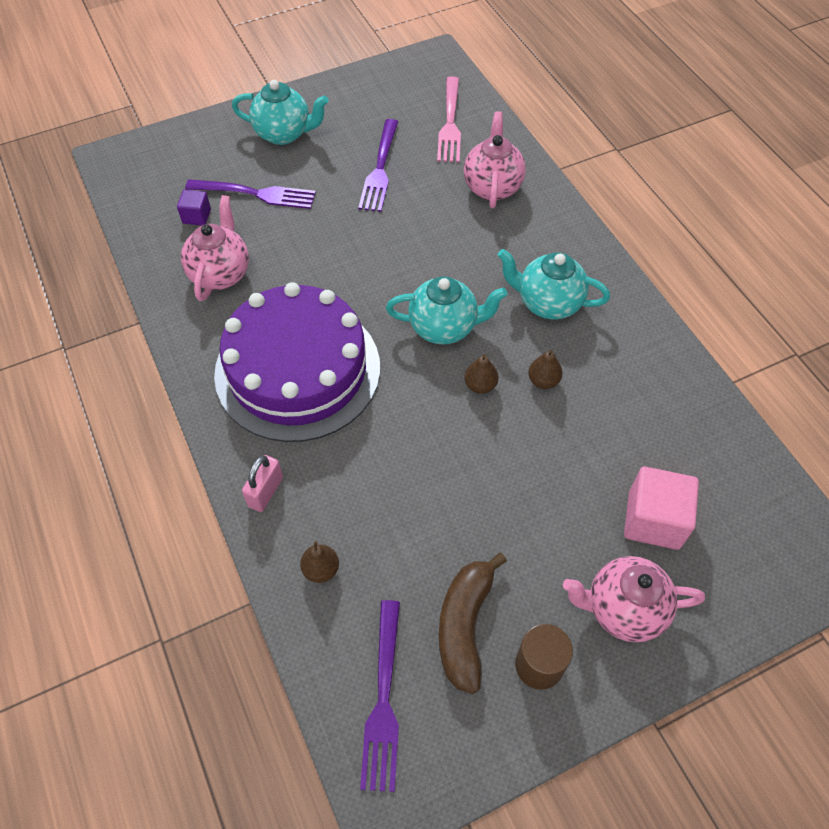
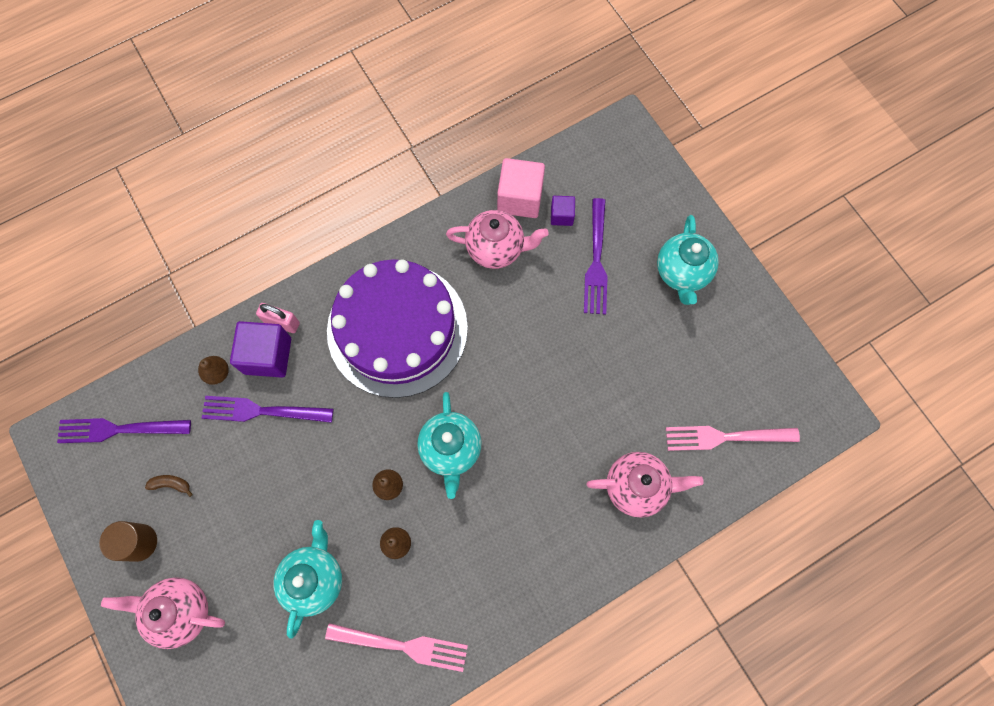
camera: 85 degrees right, 15 degrees up
purple fork [358,119,398,212] -> purple fork moved to [202,396,333,423]
brown banana [439,553,507,694] -> brown banana [145,475,193,497], size x0.44
turquoise teapot [498,249,610,319] -> turquoise teapot moved to [273,520,342,639]
pink teapot [563,556,705,642] -> pink teapot turned 75 degrees counterclockwise [101,577,225,649]
pink cube [624,467,699,550] -> pink cube moved to [497,158,545,218]
none -> purple cube [230,321,291,378]
none -> pink fork [325,623,468,672]

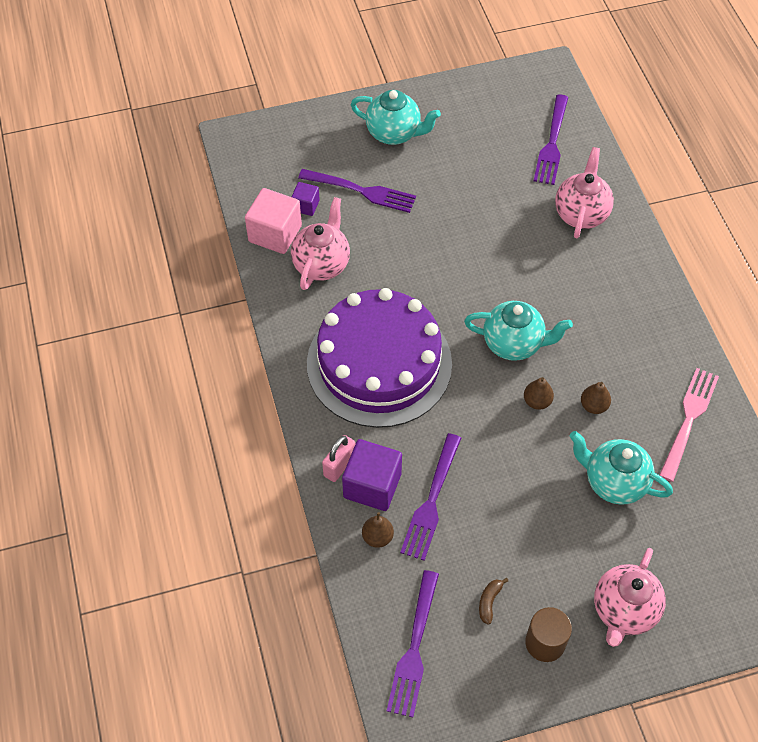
camera: 75 degrees left, 15 degrees down
pink fork [666,426,800,451] -> purple fork [534,94,568,185]

